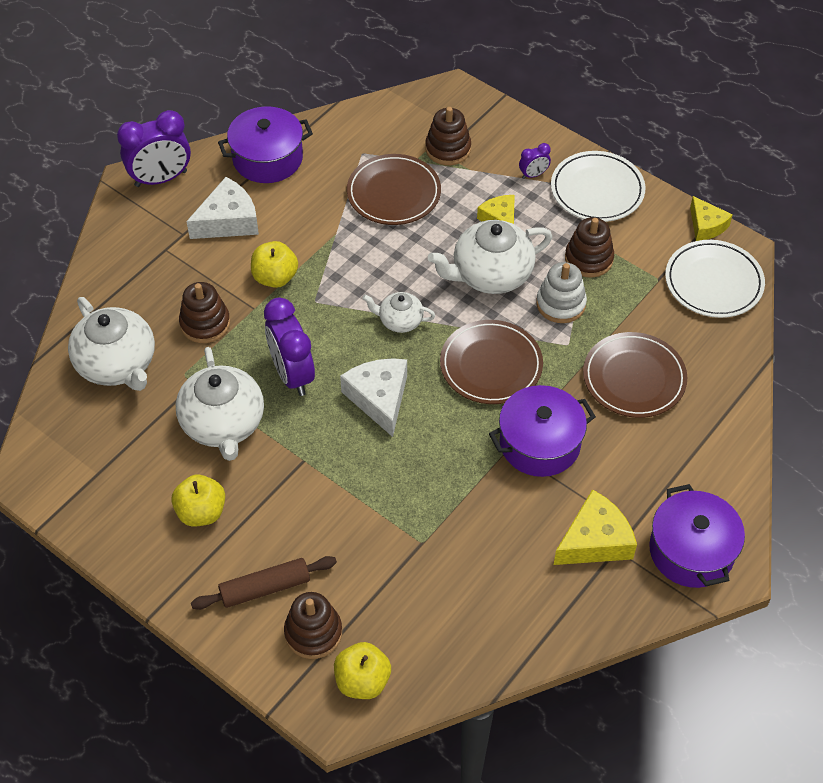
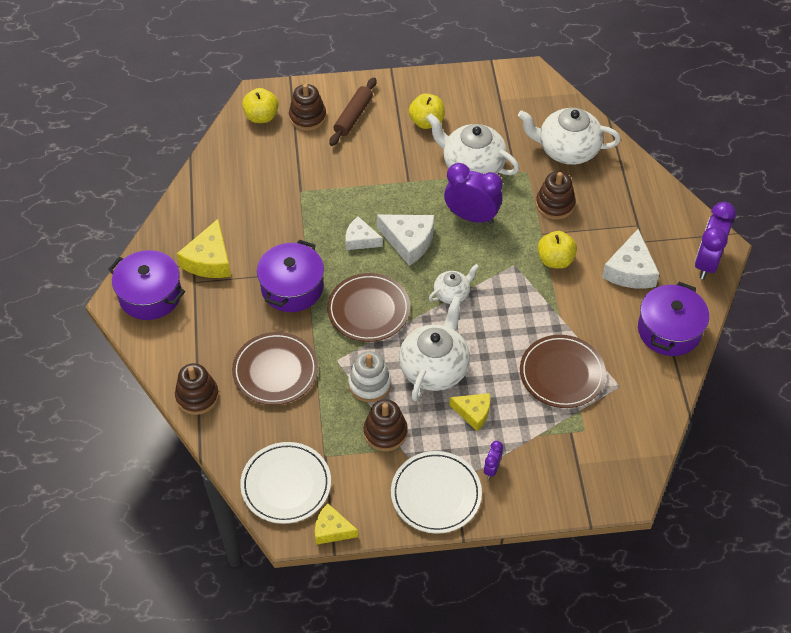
camera: 135 degrees right, 0 degrees up
brown stacking toy [425,107,471,165] -> brown stacking toy moved to [175,363,219,415]
none -> white cheese [345,217,383,250]

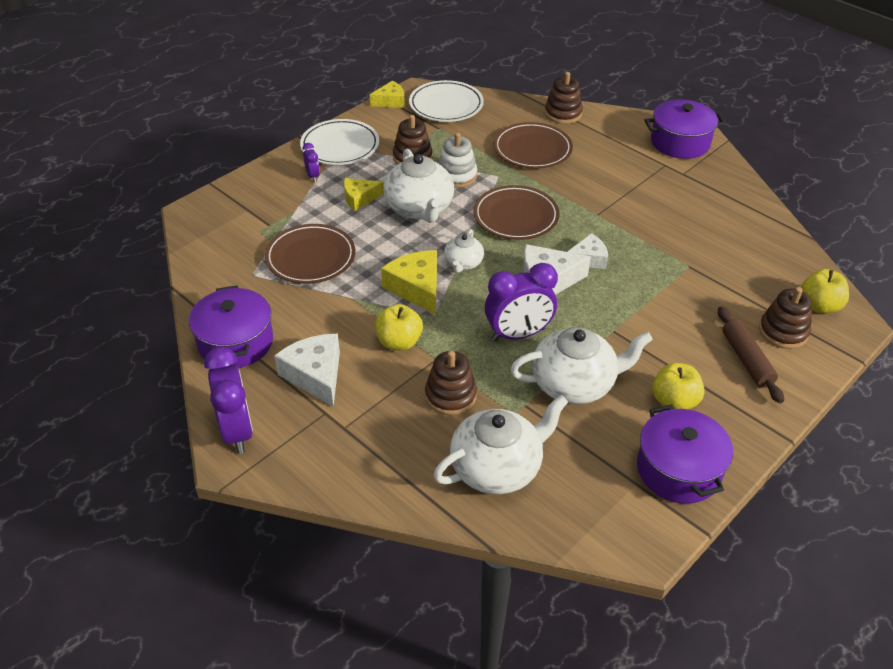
camera: 140 degrees right, 10 degrees down
yellow cheese [177,219,231,278] -> yellow cheese moved to [381,250,437,315]
purple pot [257,239,324,312] -> purple pot moved to [637,404,733,504]

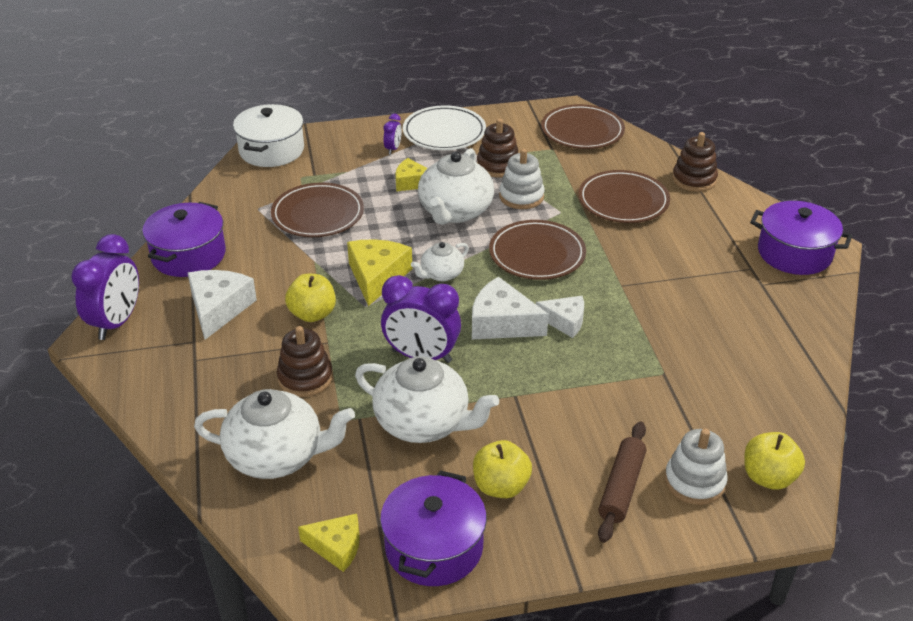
camera: 35 degrees right, 5 degrees down
yellow cheese [370,80,405,108] -> yellow cheese moved to [298,514,360,572]
white plate [409,80,484,122] -> brown plate [541,104,625,149]
brown stacking toy [759,287,812,349] -> white stacking toy [665,429,728,505]
none -> white pot [233,104,304,167]

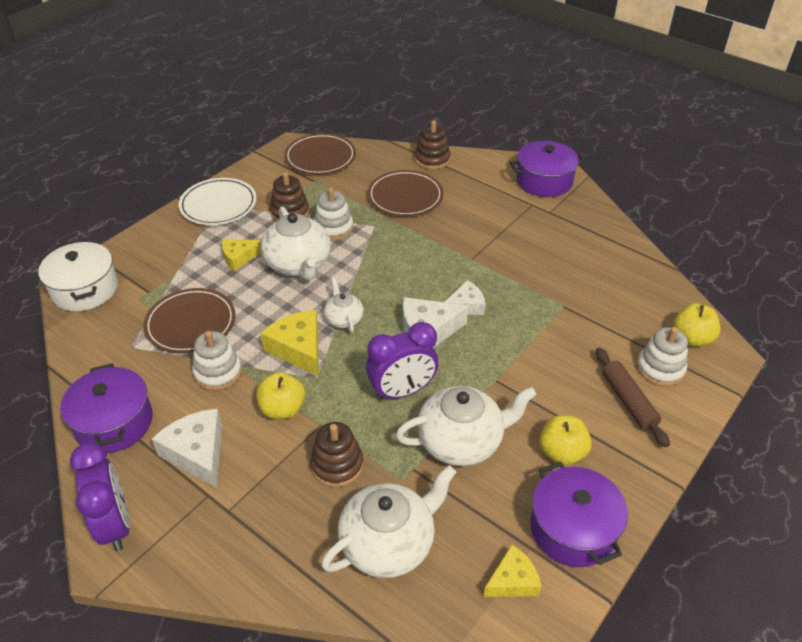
camera: 40 degrees left, 5 degrees up
purple clock [383,114,402,154] -> none
white teapot [411,242,469,281] -> white teapot turned 150 degrees clockwise [324,278,364,332]
brown plate [489,220,586,280] -> none
none -> white stacking toy [192,331,242,390]

